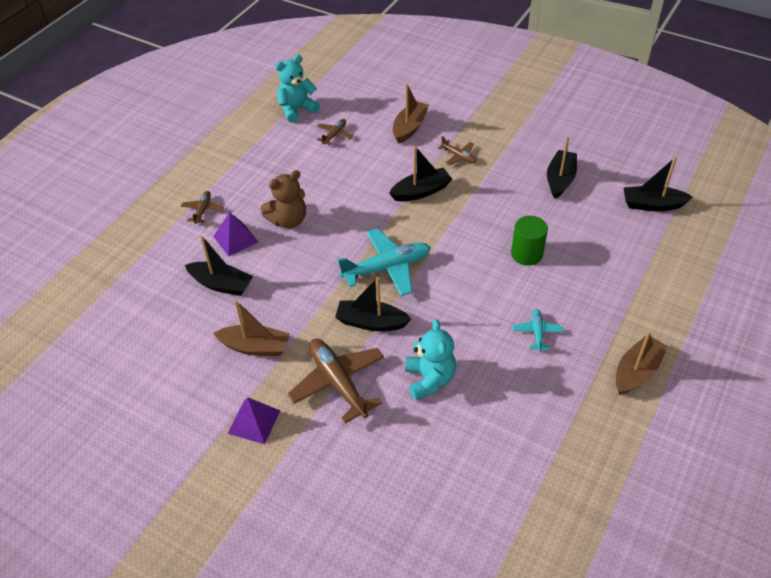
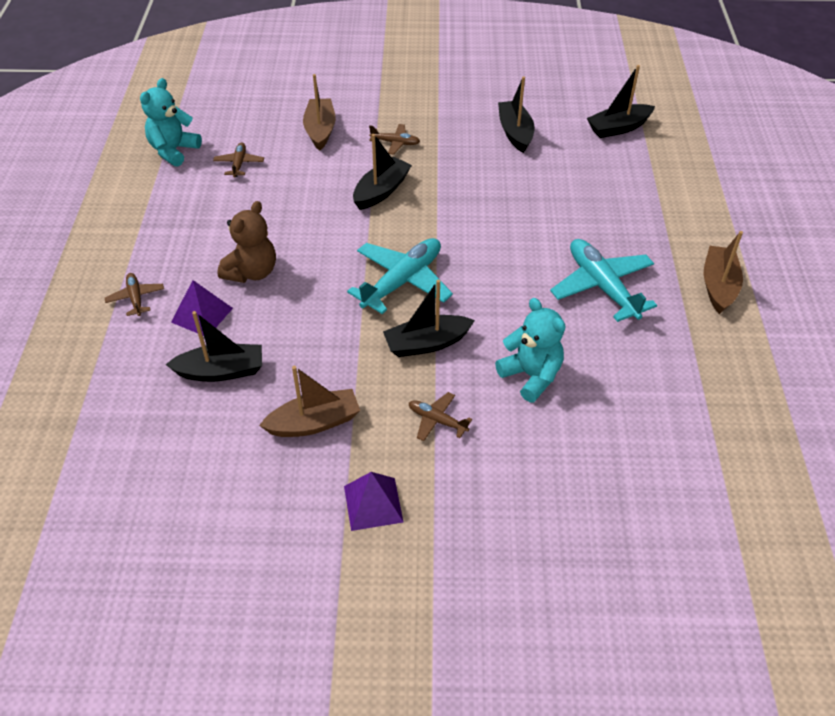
camera: 30 degrees left, 0 degrees up
brown plane [288,338,384,423] -> brown plane [409,392,472,441], size x0.50
green cylinder [511,216,548,266] -> none
turquoise plane [513,309,564,352] -> turquoise plane [550,239,657,322], size x1.98

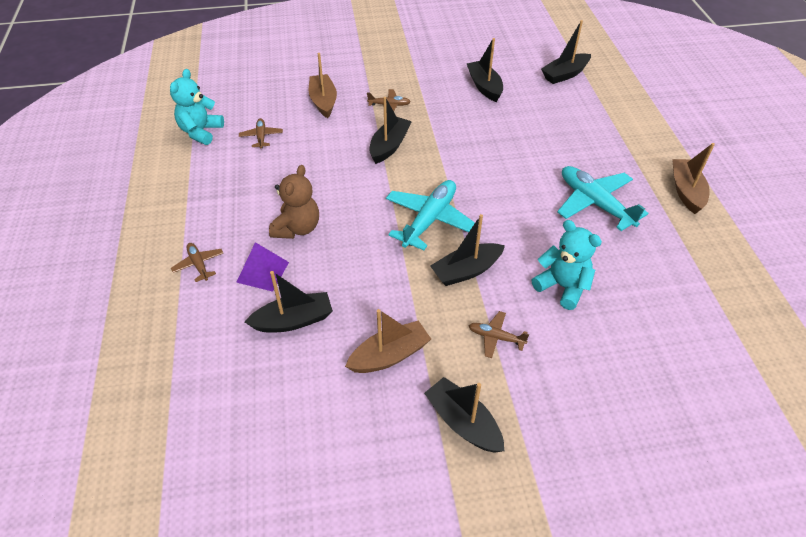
camera: 10 degrees left, 0 degrees up
purple pyramid [344,472,403,531] -> black boat [424,377,504,453]

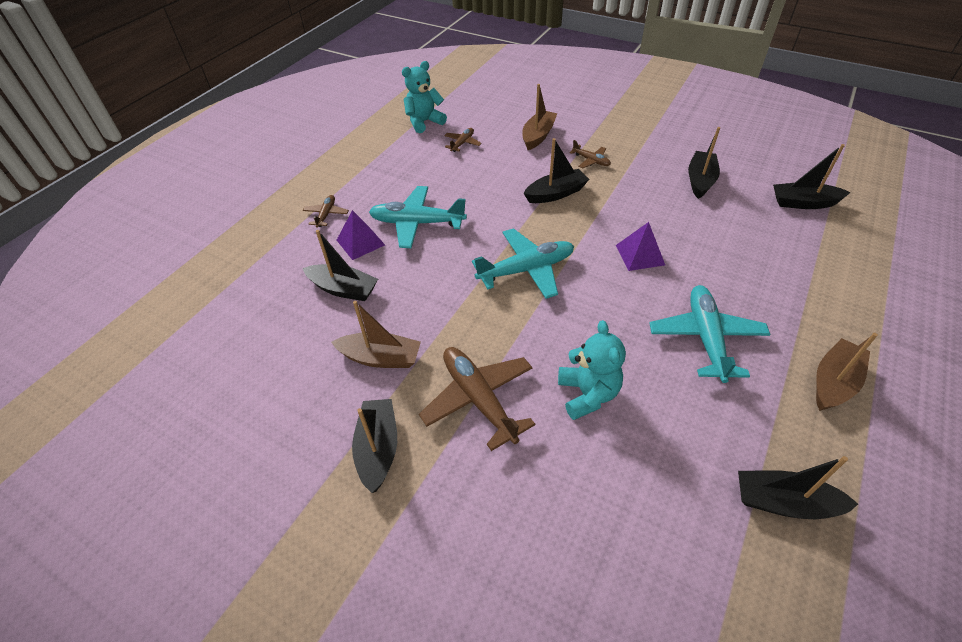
camera: 40 degrees right, 0 degrees up
brown teddy bear [269,165,319,239] -> turquoise plane [369,186,467,248]
black boat [430,214,505,286] -> black boat moved to [738,456,858,519]
brown plane [469,311,529,358] -> brown plane [419,347,535,451], size x1.98
none -> purple pyramid [616,222,665,271]

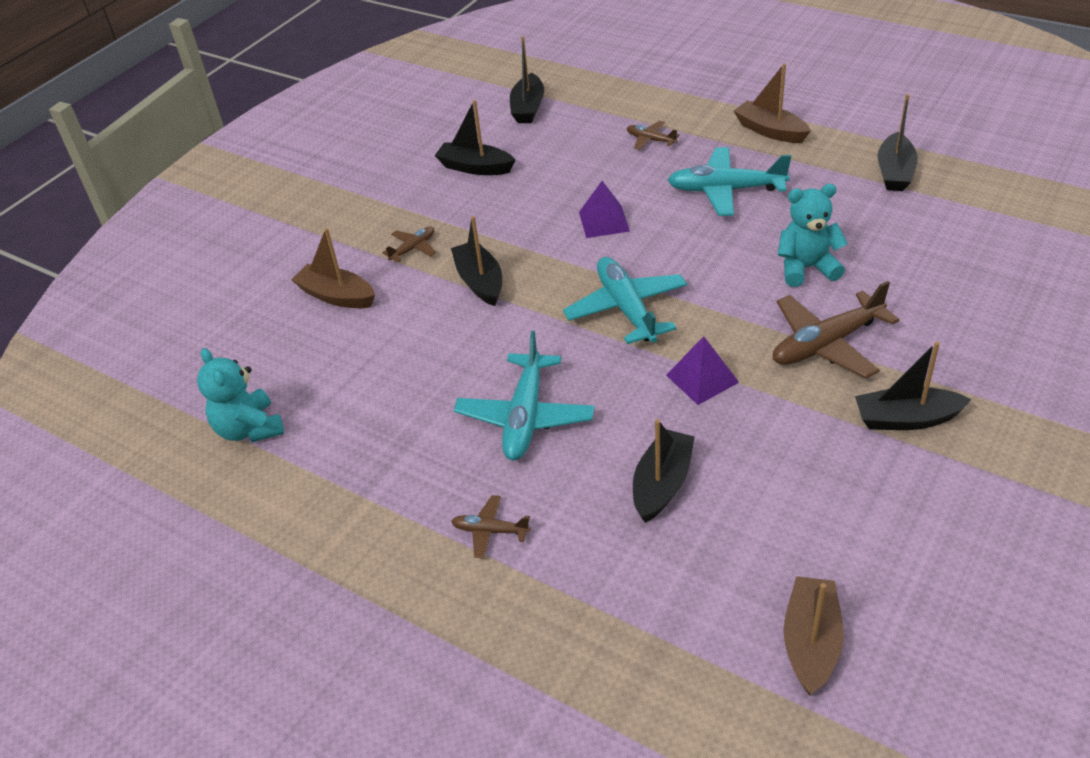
camera: 85 degrees left, 5 degrees down
brown boat [331,301,421,368] -> brown boat moved to [783,576,844,695]
purple pyramid [337,210,385,260] -> purple pyramid moved to [666,336,739,405]
brown plane [444,128,482,152] -> brown plane moved to [627,121,680,150]

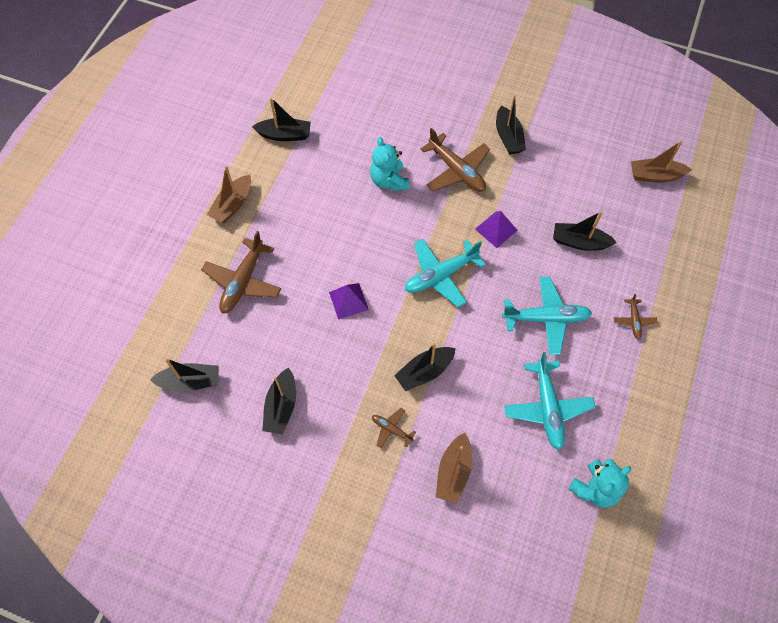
camera: 105 degrees left, 20 degrees up
brown plane [627,121,680,150] -> brown plane [201,231,281,313], size x1.98
turquoise plane [668,147,792,216] -> turquoise plane moved to [504,352,596,450]

